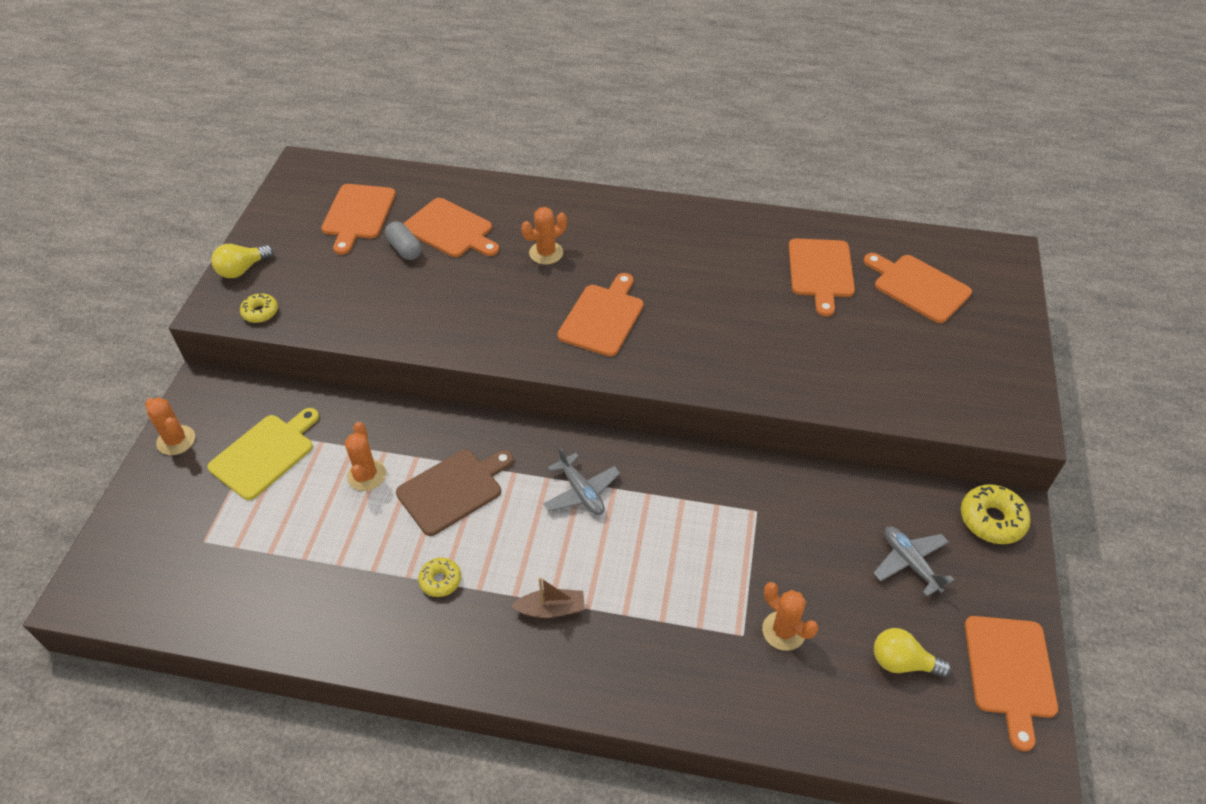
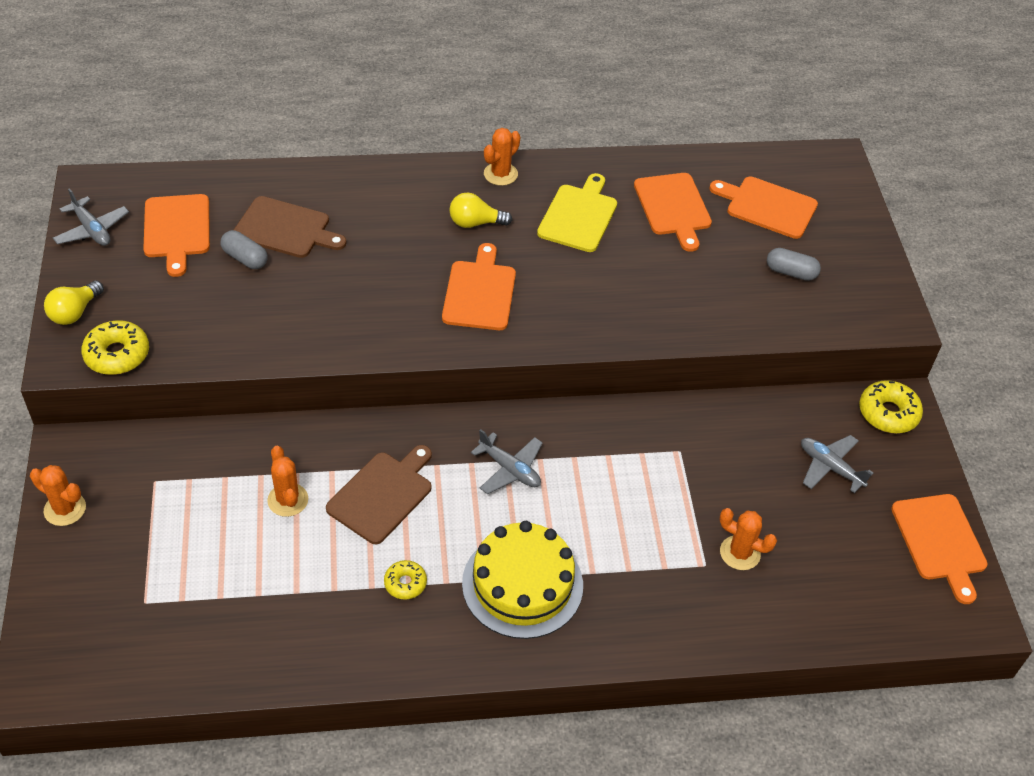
camera: 20 degrees left, 0 degrees up
yellow cutting board [208,408,319,500] -> yellow cutting board moved to [537,173,617,252]
yellow donut [240,293,278,323] -> yellow donut [81,320,149,375], size x1.63
orange cutting board [403,198,499,257] -> brown cutting board [234,196,347,258]
brown boat [511,577,585,618] -> yellow cake [462,521,583,639]
orange cactus [521,207,567,265] -> orange cactus moved to [484,128,520,186]
yellow light bulb [874,628,952,678] -> yellow light bulb moved to [449,193,512,228]
none -> grey plane [53,188,129,246]
none -> grey capsule [767,248,821,281]

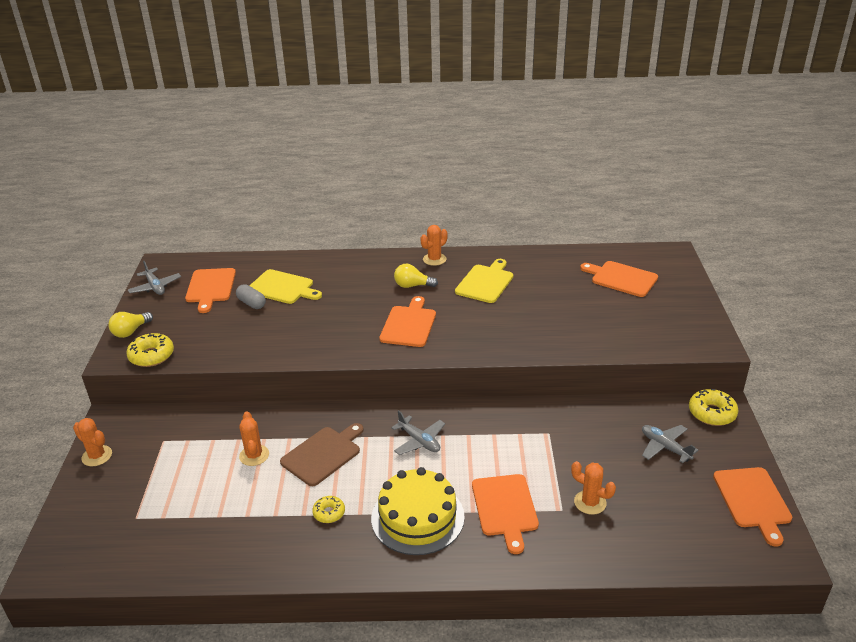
camera: 10 degrees right, 15 degrees down
brown cutting board [234,196,347,258] -> yellow cutting board [250,269,322,304]
orange cutting board [634,173,712,252] -> orange cutting board moved to [472,474,539,554]
grey capsule [767,248,821,281] -> none

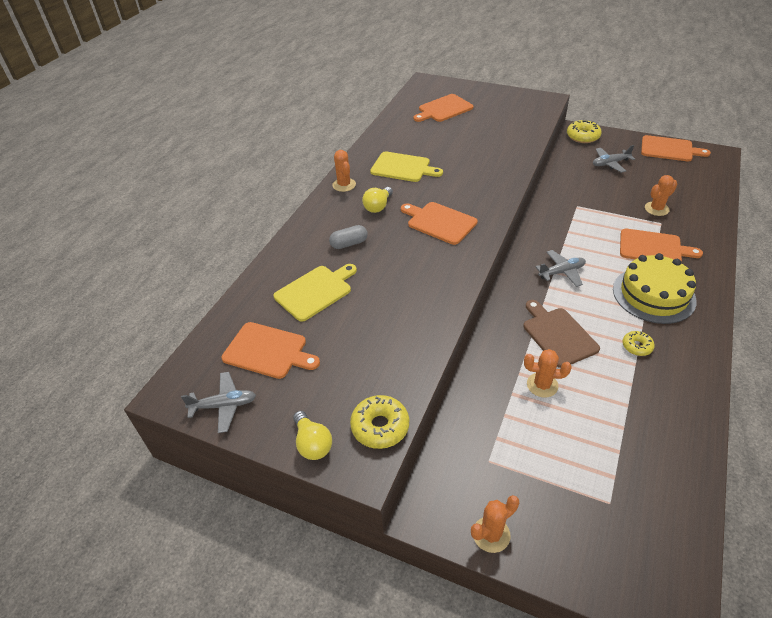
camera: 65 degrees left, 10 degrees up
grey capsule [236,284,266,309] -> grey capsule moved to [329,225,368,249]
yellow cutting board [455,259,513,303] -> yellow cutting board turned 150 degrees clockwise [370,152,443,182]

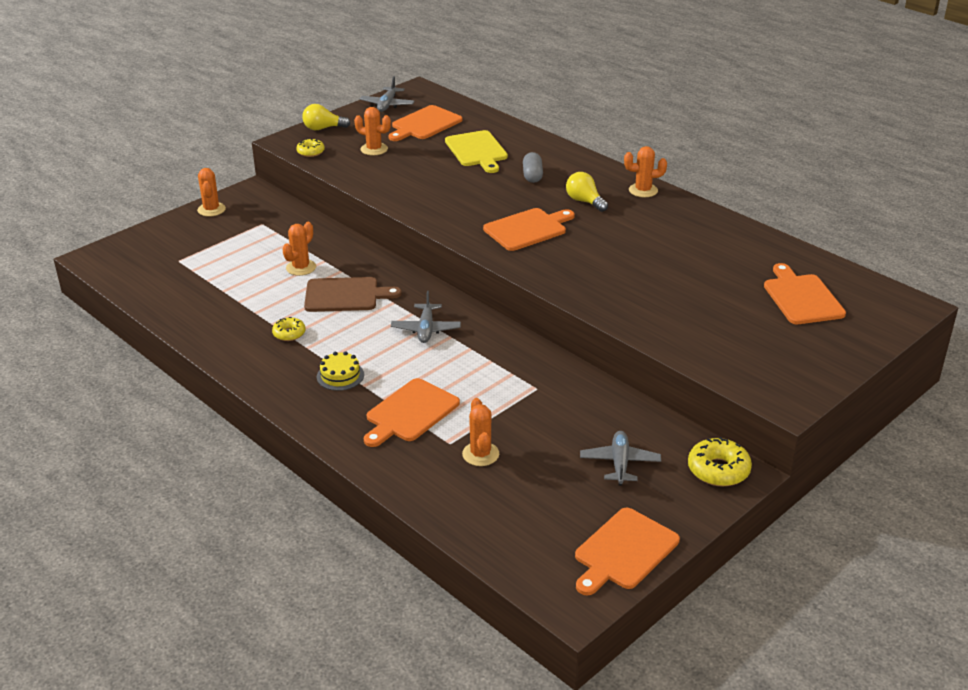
camera: 110 degrees right, 10 degrees down
yellow donut [350,395,409,449] -> yellow donut [296,139,325,157], size x0.61
yellow cutting board [370,152,443,182] -> none
yellow cake [613,253,697,324] -> yellow cake [317,351,364,391], size x0.48
none -> orange cactus [354,107,391,155]

